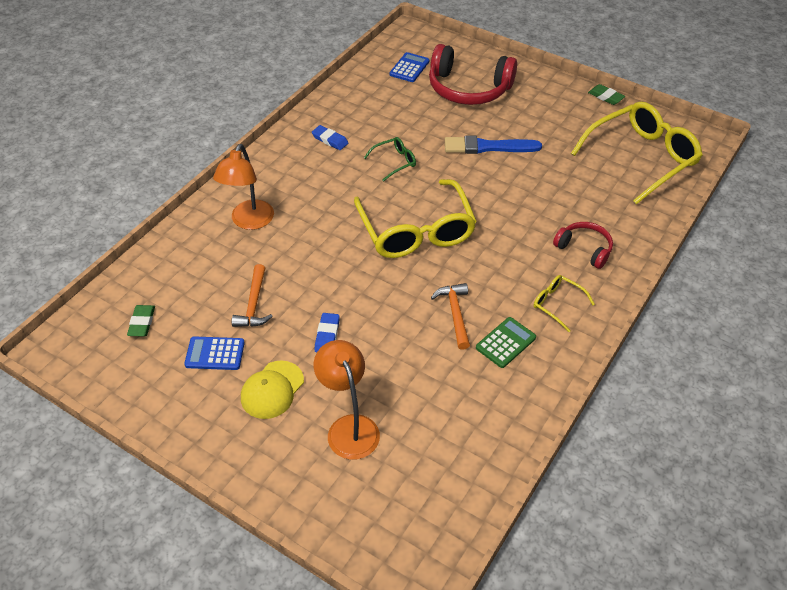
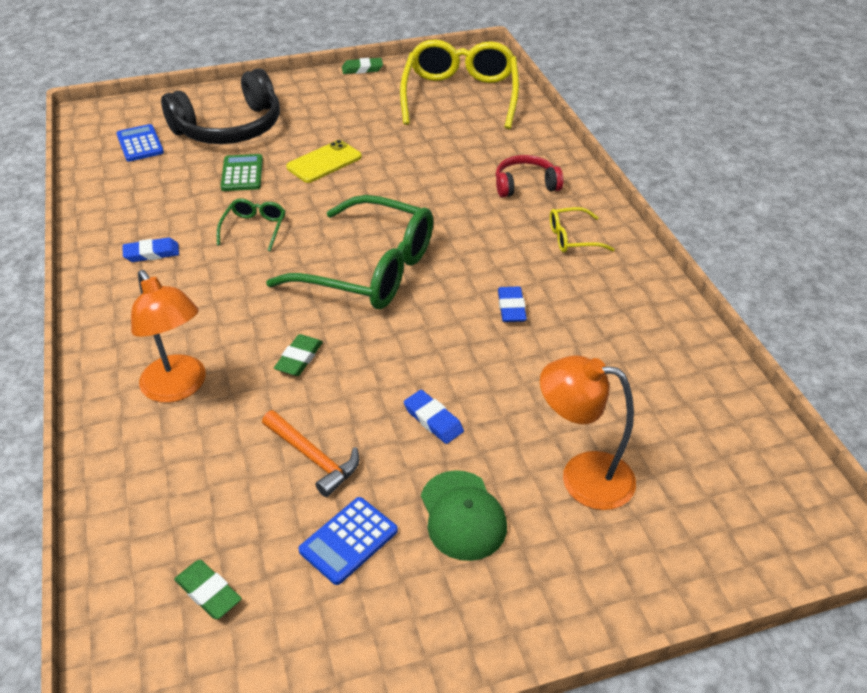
camera: 50 degrees left, 5 degrees down
yellow cap [241,360,304,419] -> green cap [421,470,507,561]
yellow glasses [354,179,477,258] -> green glasses [266,195,433,309]
red headphones [429,44,517,105] -> black headphones [161,68,280,144]
orange hammer [431,283,470,350] -> blue eraser [498,287,527,322]
blue brush [445,136,542,154] -> yellow phone [286,140,362,183]
green calculator [476,317,536,368] -> green calculator moved to [221,154,263,191]
none -> green eraser [274,334,323,376]

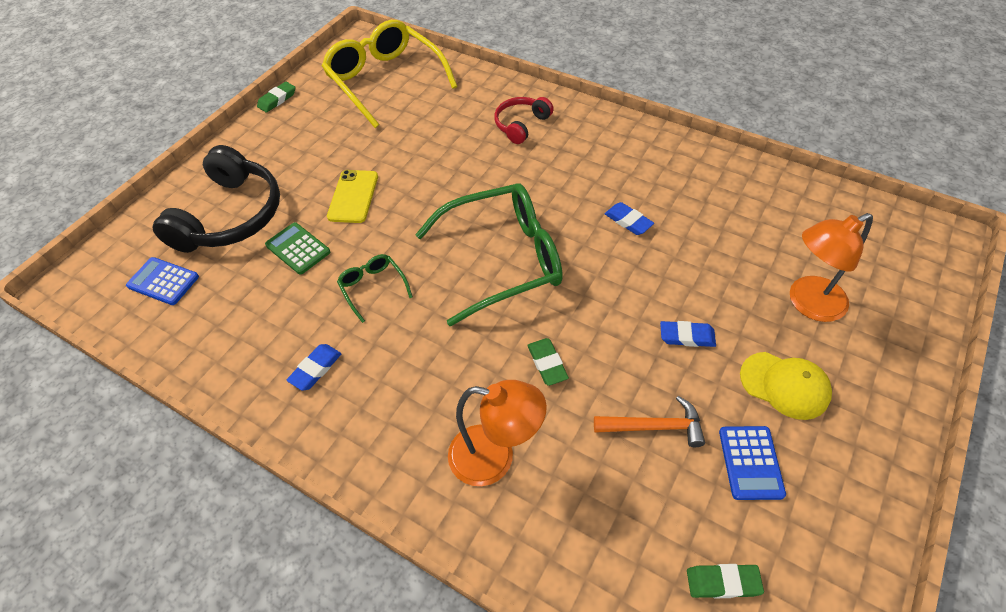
camera: 40 degrees left, 10 degrees up
green cap [421,470,507,561] -> yellow cap [740,352,832,420]
yellow glasses [550,207,615,253] -> none

